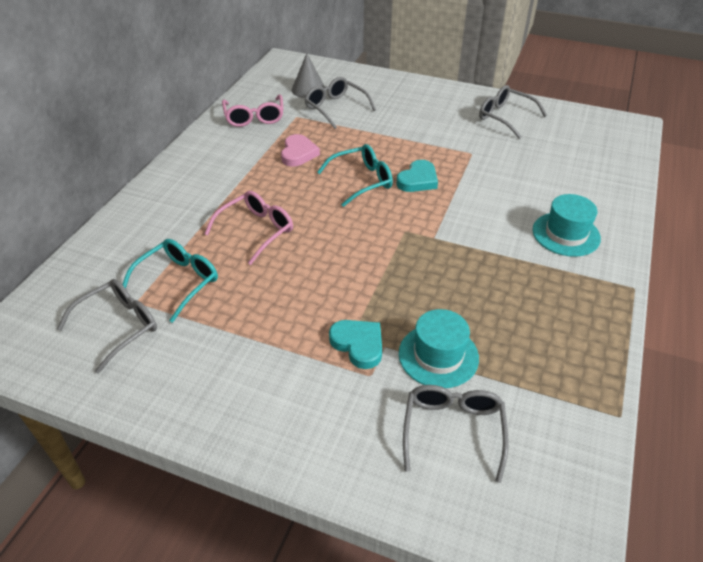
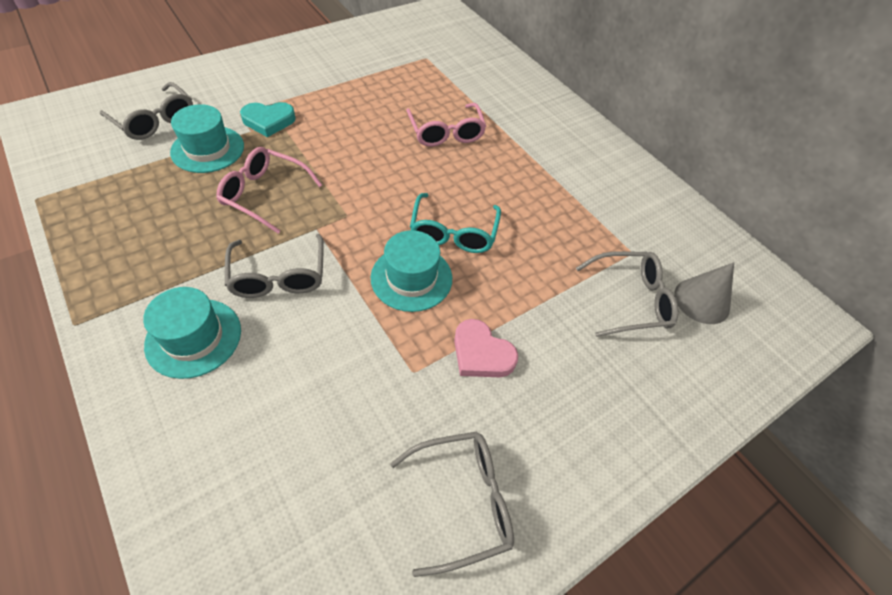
camera: 120 degrees right, 10 degrees up
grey glasses [57,279,157,373] -> grey glasses moved to [225,234,324,298]
turquoise glasses [122,239,218,323] -> none
pink glasses [222,95,284,127] -> pink glasses moved to [216,147,322,234]
pink heart [281,134,320,167] -> pink heart moved to [454,319,518,377]
turquoise heart [397,160,438,192] -> turquoise hat [371,230,452,312]

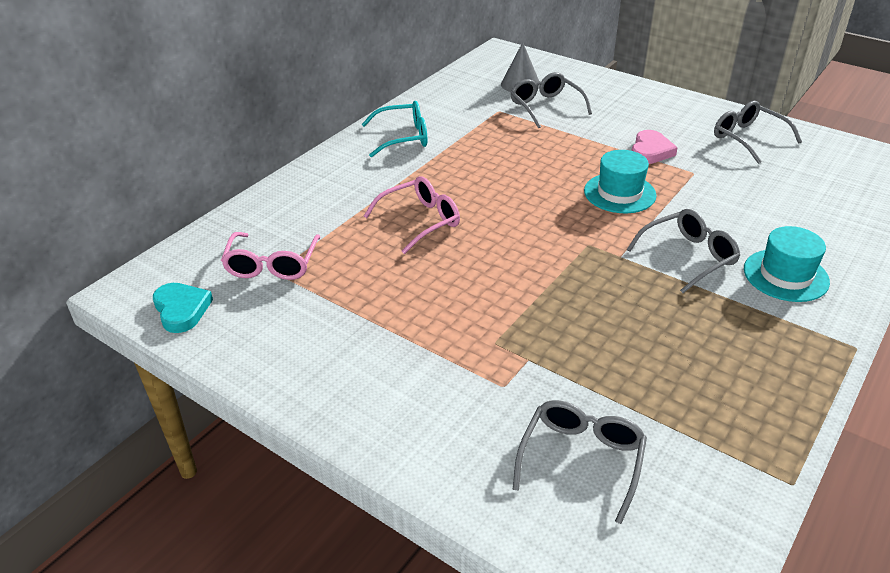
camera: 105 degrees left, 15 degrees down
turquoise hat [170,104,244,173] -> none
pink glasses [216,147,322,234] -> pink glasses moved to [221,232,321,280]
turquoise heart [240,102,296,137] -> turquoise heart moved to [153,283,213,333]
turquoise glasses [410,193,501,253] -> turquoise glasses moved to [362,101,427,157]

